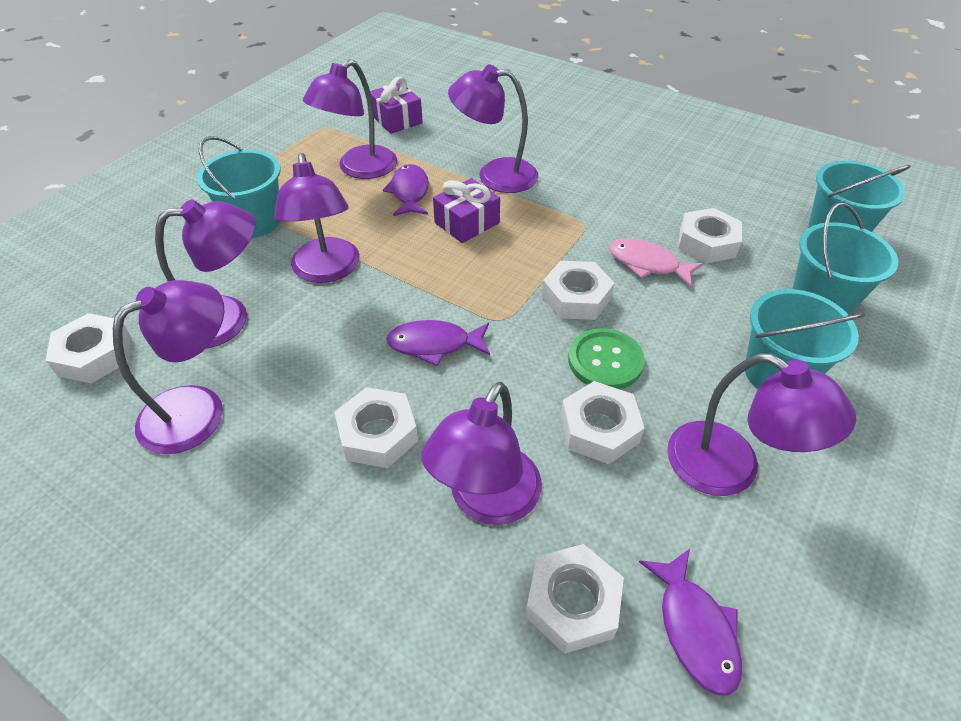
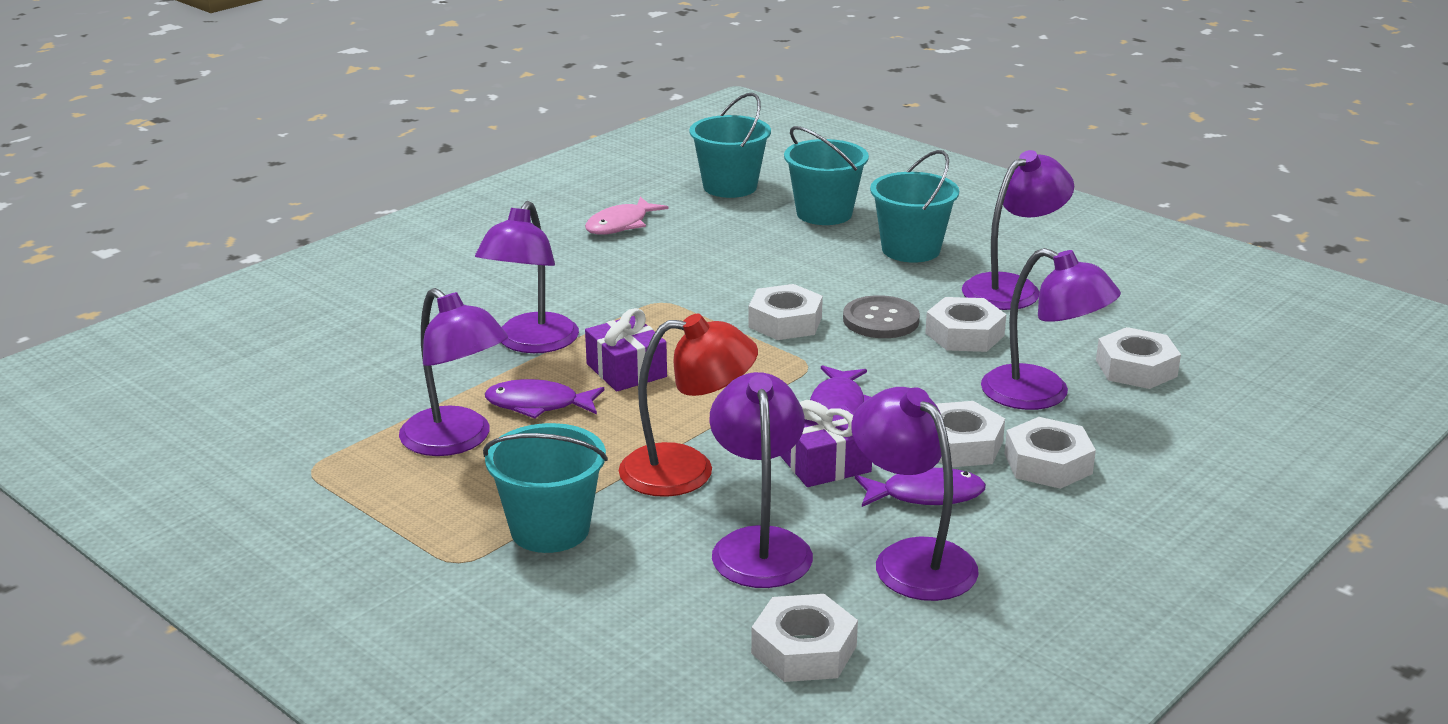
camera: 80 degrees left, 20 degrees down
purple lamp [274,153,360,283] -> red lamp [619,314,758,497]
purple gift [370,77,423,134] -> purple gift moved to [781,400,872,487]
green button [568,328,645,389] -> grey button [843,295,920,338]
pink fish [609,238,703,287] -> pink fish moved to [585,197,668,235]
purple fish [639,549,742,696] -> purple fish moved to [855,468,986,507]
white nut [678,208,742,263] -> white nut moved to [1004,417,1096,489]

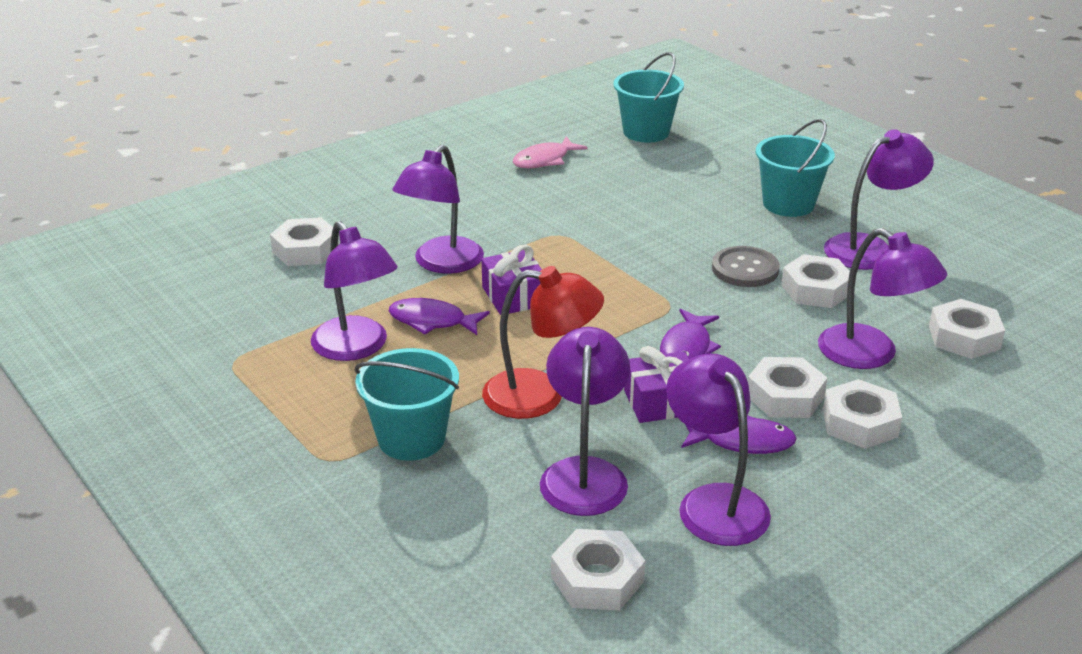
camera: 10 degrees right, 5 degrees up
white nut [748,284,823,340] -> white nut moved to [270,217,339,266]
turquoise bucket [784,126,869,225] -> none

